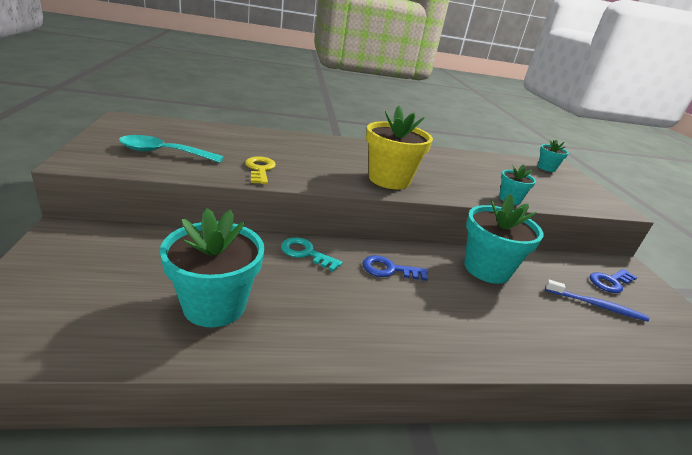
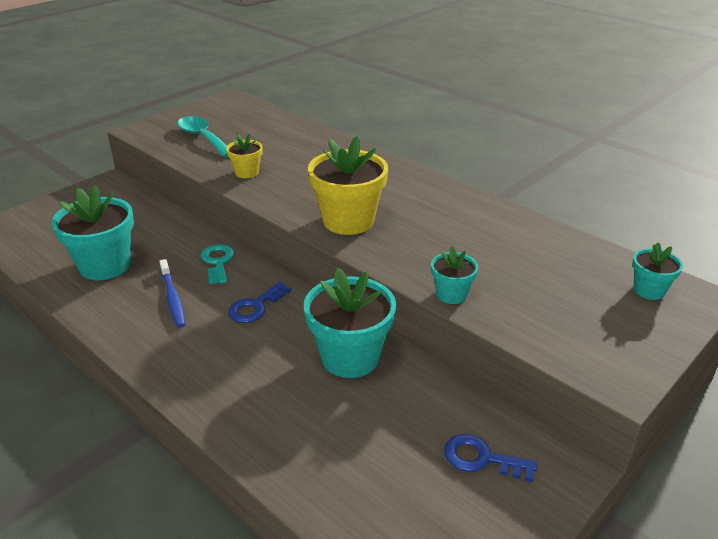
camera: 55 degrees right, 5 degrees up
yellow key [245,156,276,184] -> yellow flower pot [226,134,263,178]
blue key [363,255,428,281] -> blue key turned 105 degrees counterclockwise [228,282,291,323]
blue toothbrush [545,279,649,322] -> blue toothbrush moved to [159,259,185,328]

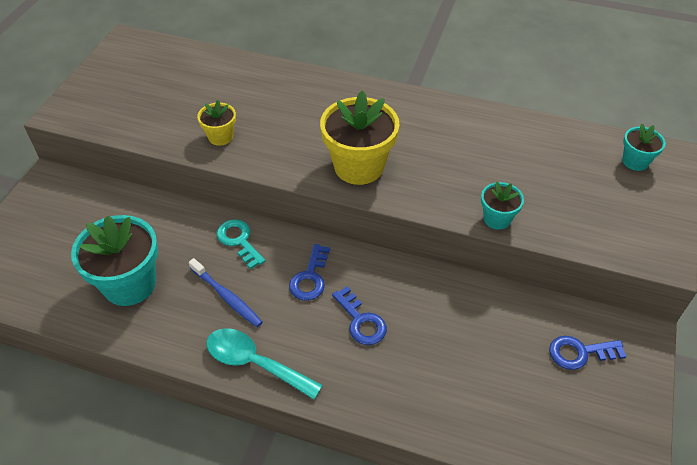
camera: 25 degrees left, 15 degrees up
turquoise spoon [177,116,228,157] -> turquoise spoon moved to [206,328,323,399]
turquoise flower pot [304,268,396,378] -> none
none -> blue key [332,286,387,345]

